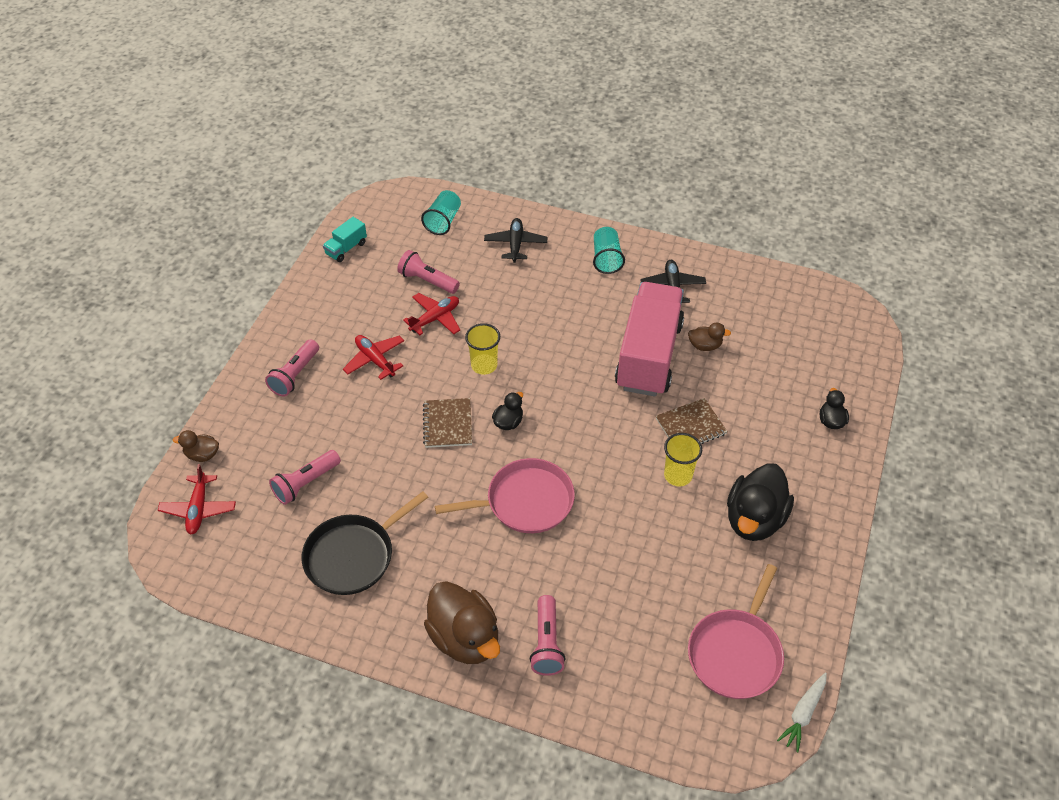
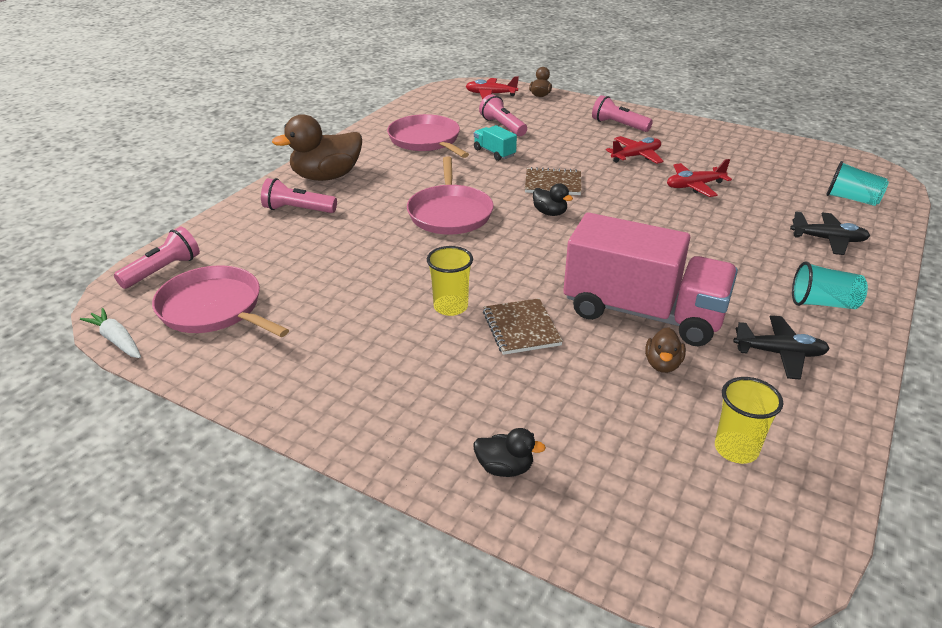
camera: 100 degrees right, 15 degrees down
black pan [302,491,429,595] -> pink pan [387,114,469,158]
turquoise truck [323,217,367,262] -> turquoise truck moved to [474,125,517,161]
pink flashlight [397,250,460,294] -> pink flashlight moved to [114,227,200,289]
red plane [403,293,460,335] -> red plane turned 105 degrees clockwise [667,159,732,197]
yellow cup [465,323,500,375] -> yellow cup moved to [715,377,783,464]
black duck [727,463,794,541] -> none

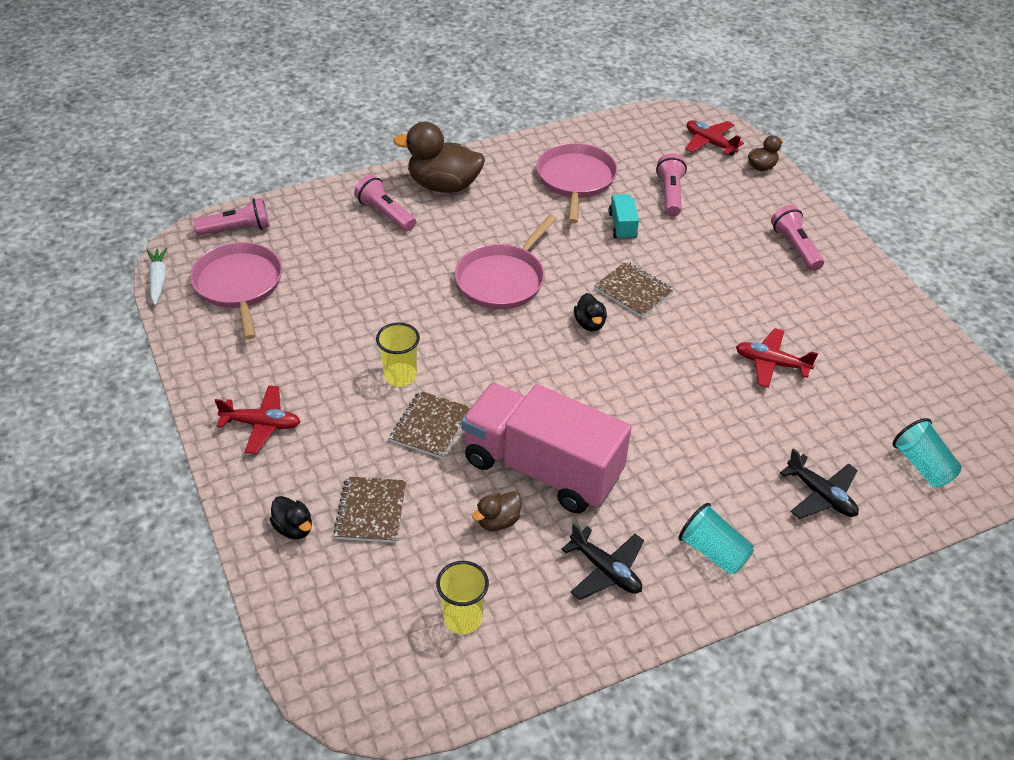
camera: 35 degrees right, 10 degrees up
pink truck [563,213,738,346] -> pink truck turned 150 degrees clockwise [461,383,632,514]
red plane [606,136,664,164] -> red plane moved to [215,385,300,454]
none -> brown notebook [333,476,406,543]

